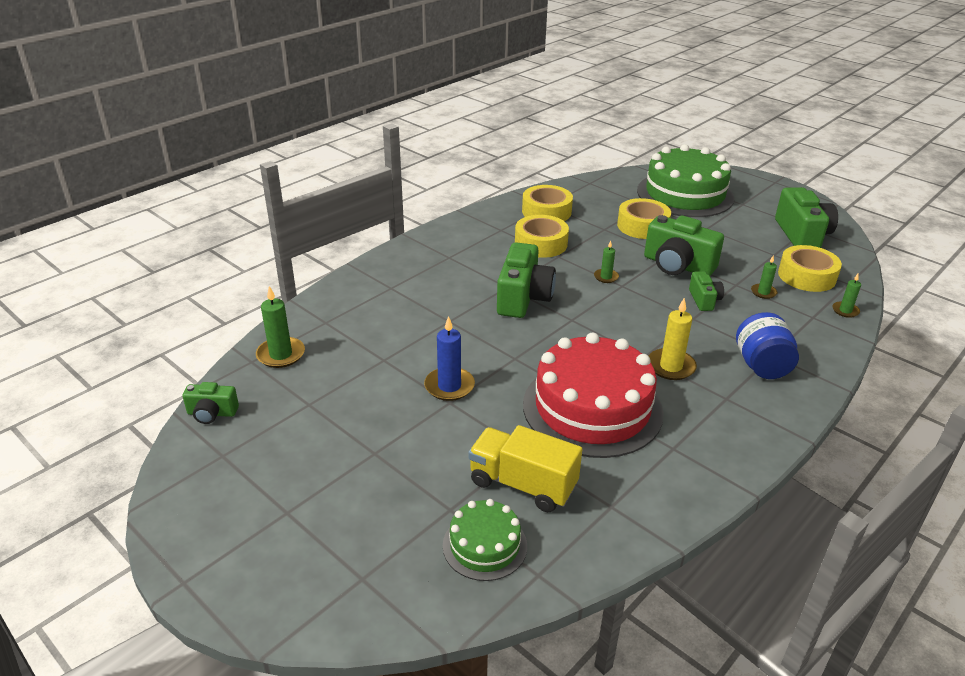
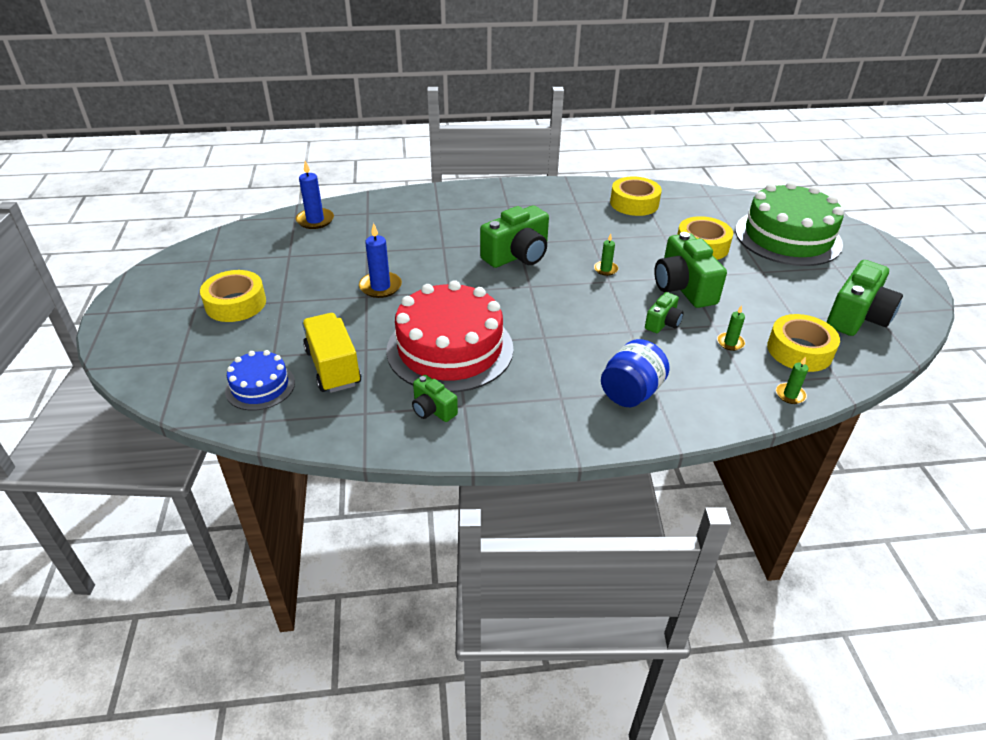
camera: 40 degrees right, 5 degrees up
green camera [182,382,239,424] -> green camera moved to [412,375,458,422]
green candle [256,286,305,368] -> blue candle [296,161,334,229]
green cake [443,499,527,581] -> blue cake [225,350,295,411]
yellow tape [515,215,569,258] -> yellow tape moved to [200,270,266,322]
yellow candle [649,298,697,380] -> none

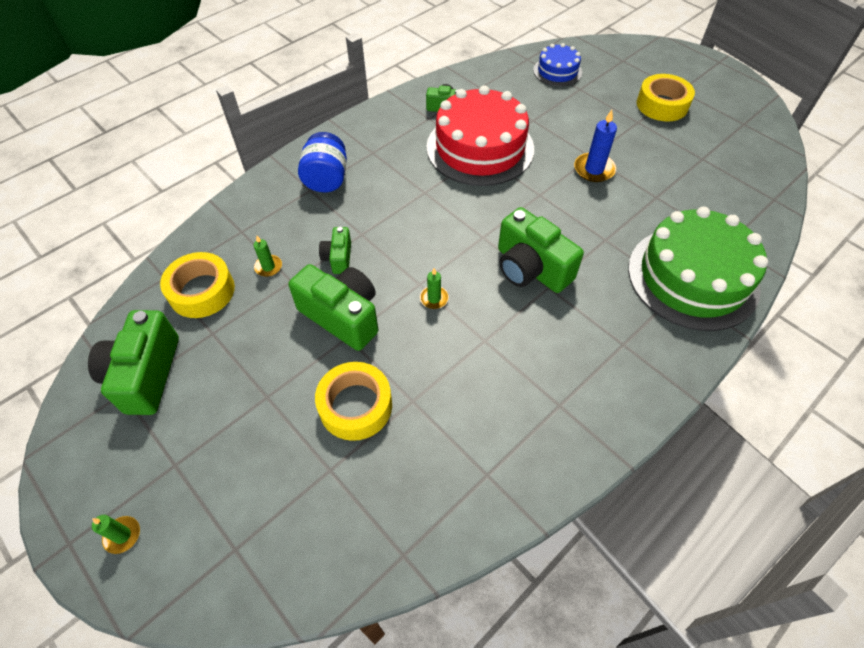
camera: 145 degrees right, 15 degrees up
blue candle [296,161,334,229] -> none
yellow truck [302,313,361,393] -> none
green camera [480,205,549,268] -> green camera turned 60 degrees counterclockwise [498,207,584,293]
yellow tape [610,177,662,216] -> none
green cake [735,182,844,266] -> green cake moved to [628,207,768,331]
green candle [776,356,809,404] -> green candle moved to [92,515,140,554]

